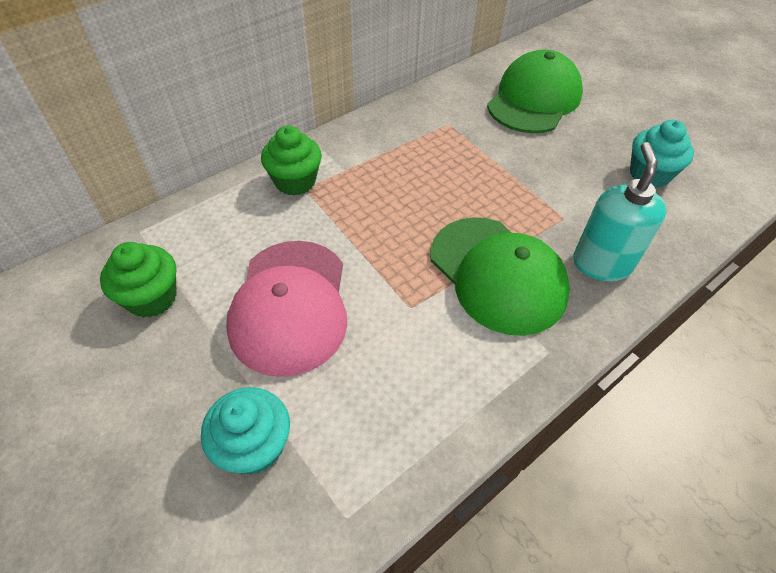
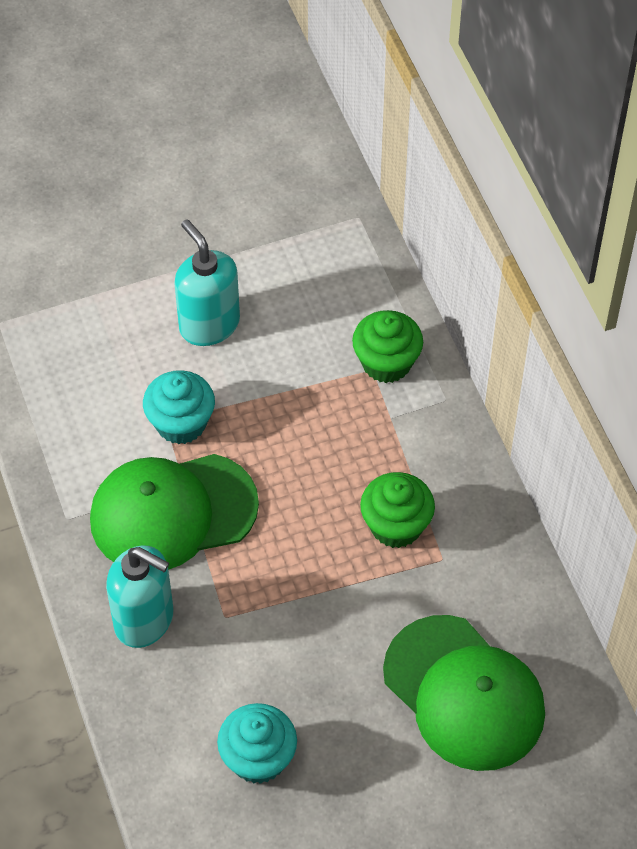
camera: 110 degrees right, 5 degrees up
green cupcake [100,242,177,318] -> green cupcake moved to [360,472,435,548]
turquoise cupcake [201,387,290,475] -> turquoise cupcake moved to [143,370,215,444]
pink cap [226,241,347,377] -> turquoise soap dispenser [174,219,240,346]

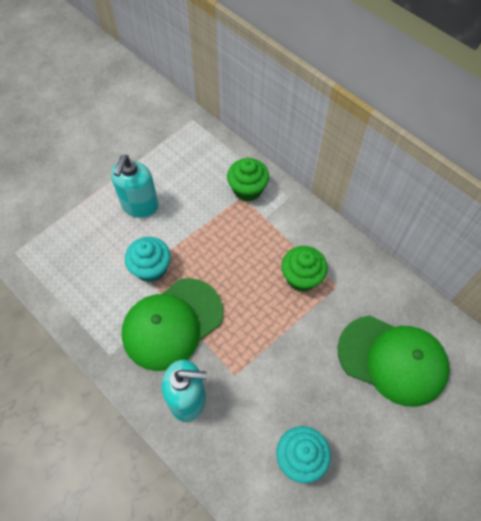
camera: 25 degrees left, 5 degrees up
turquoise soap dispenser [174,219,240,346] -> turquoise soap dispenser turned 105 degrees counterclockwise [111,155,159,218]

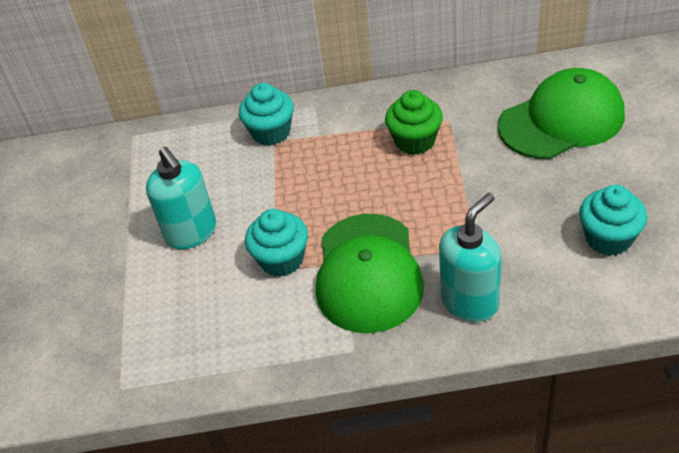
camera: 45 degrees left, 15 degrees down
green cupcake [227,158,269,201] -> turquoise cupcake [239,83,294,146]

